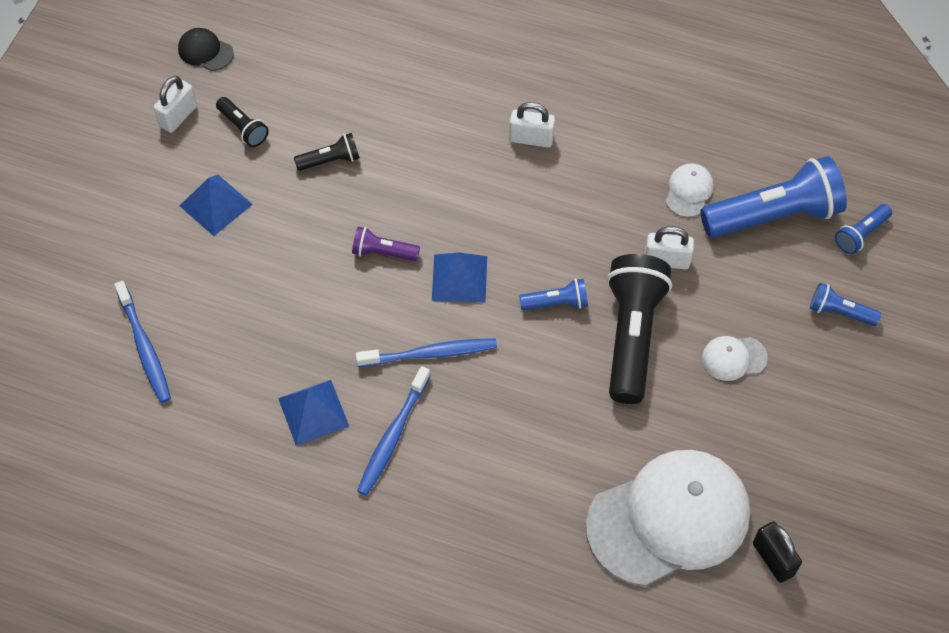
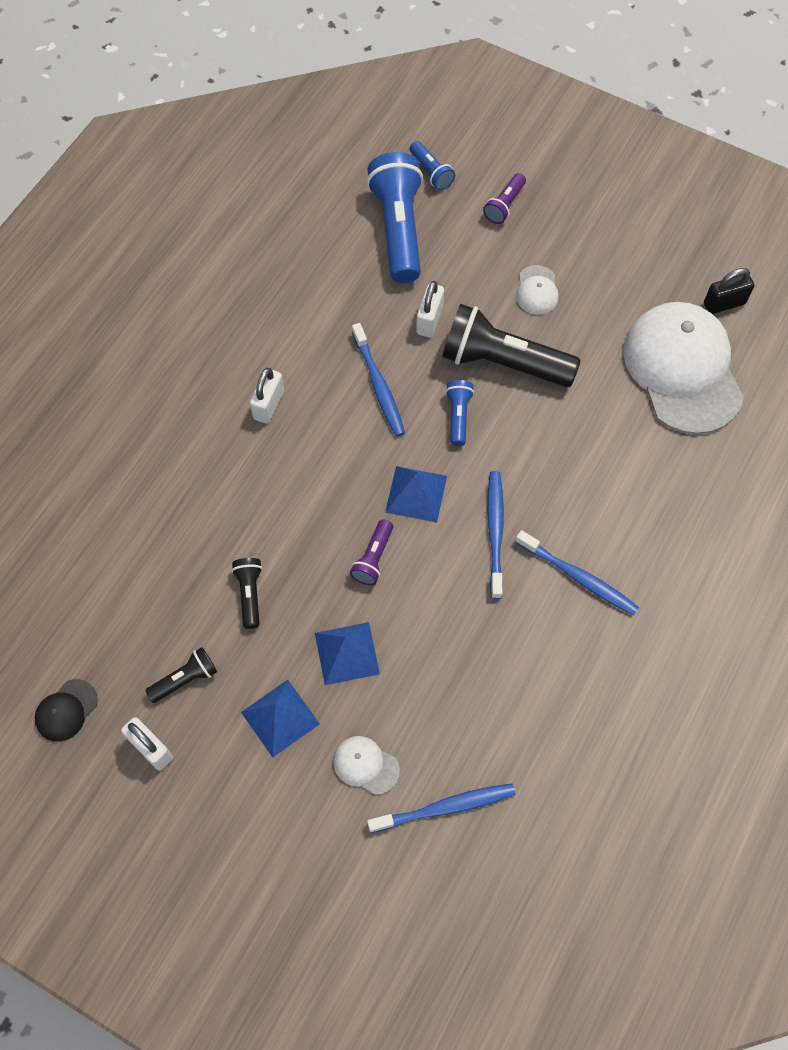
camera: 80 degrees left, 5 degrees up
blue pyramid [278,380,349,446] -> blue pyramid moved to [315,622,380,685]
white cap [666,163,714,217] -> white cap moved to [333,736,400,795]
blue flashlight [810,283,881,326] -> purple flashlight [483,173,526,224]
none -> blue toothbrush [352,323,405,437]

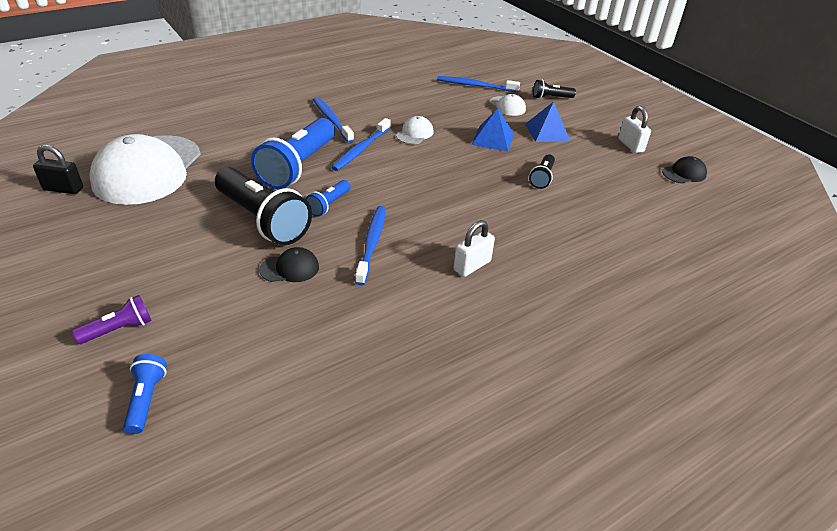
camera: 155 degrees left, 25 degrees down
black flashlight [145,647,217,703] -> black flashlight moved to [533,80,576,99]
purple flashlight [350,519,393,586] -> none
blue flashlight [367,152,423,283] -> blue flashlight moved to [251,118,335,189]
blue pyramid [385,466,447,523] -> none
white padlock [416,281,444,337] -> black cap [259,247,319,282]
white cap [516,265,559,315] -> white cap moved to [396,116,434,144]

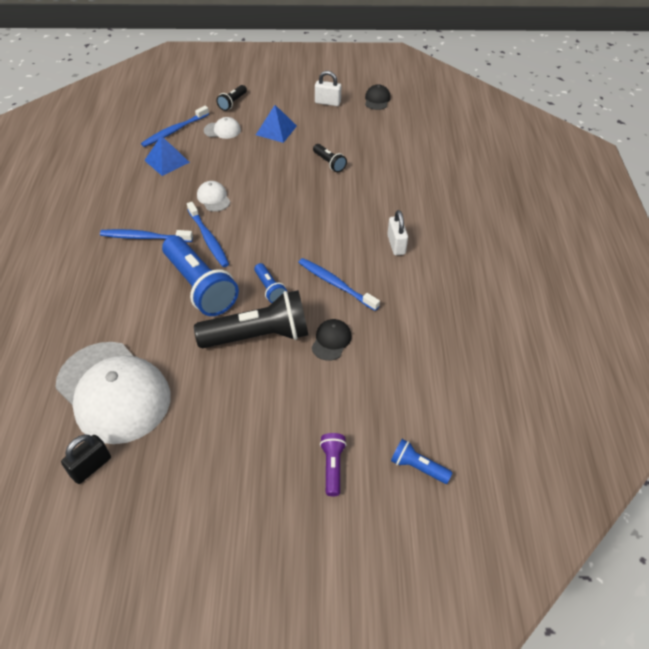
camera: 55 degrees left, 10 degrees up
blue pyramid [472,108,514,152] -> blue pyramid moved to [144,136,190,176]

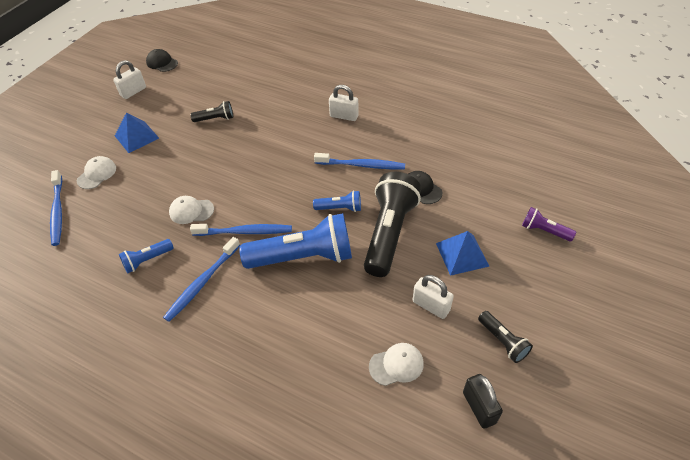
camera: 60 degrees left, 0 degrees up
white cap [55,342,171,444] -> white cap [369,343,424,386], size x0.41
blue pyramid [144,136,190,176] -> blue pyramid moved to [436,231,489,276]
black flashlight [216,85,247,111] -> black flashlight moved to [478,311,533,363]
blue toothbrush [298,258,380,311] -> blue toothbrush turned 150 degrees counterclockwise [314,153,405,169]
blue flashlight [391,439,453,484] -> blue flashlight moved to [119,239,174,273]
none -> white padlock [413,275,454,319]

